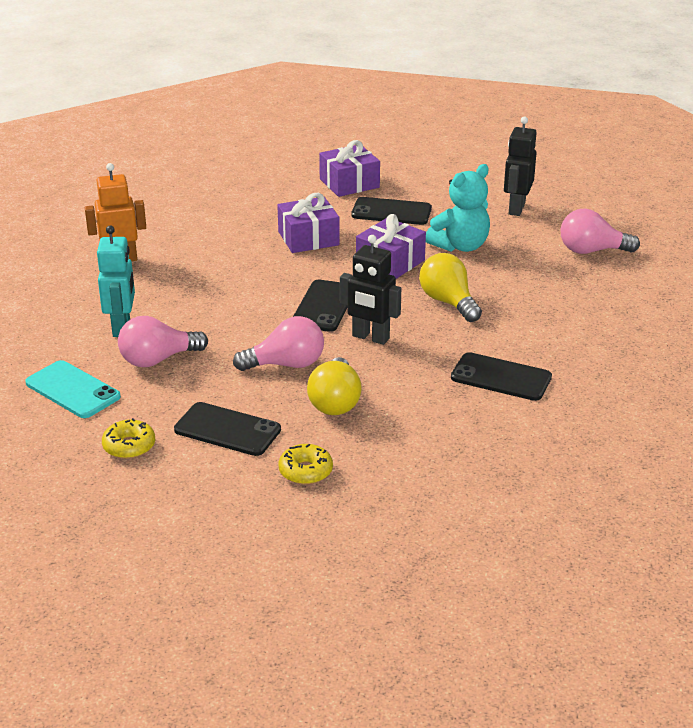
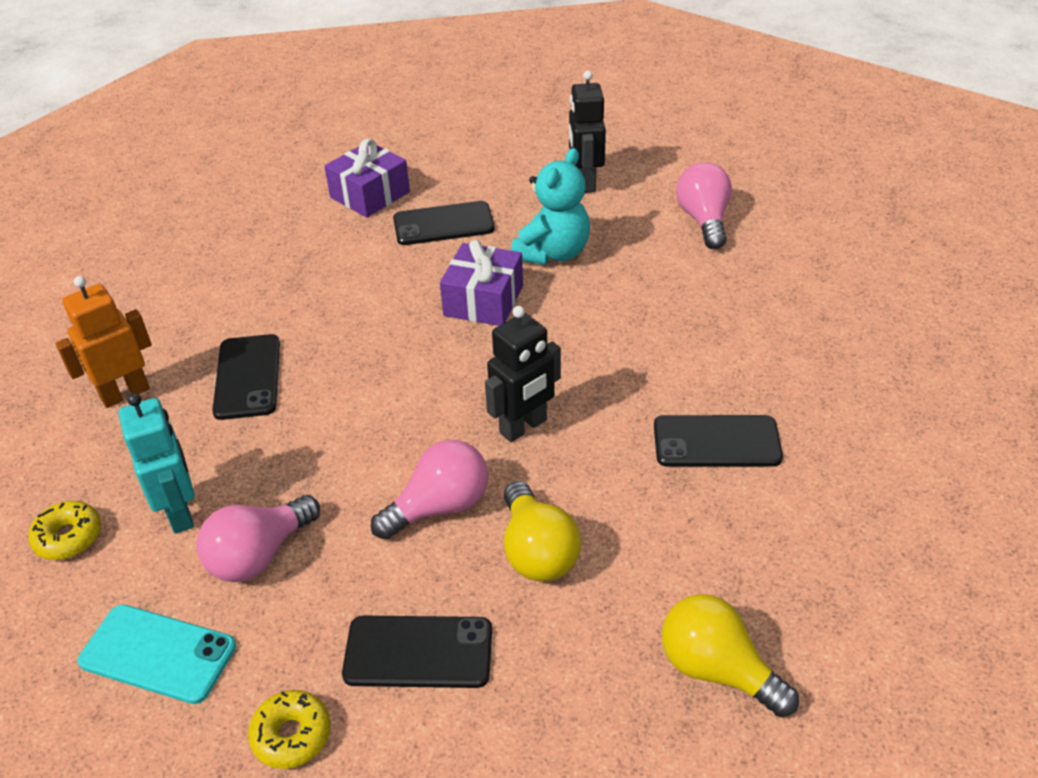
camera: 20 degrees left, 10 degrees up
purple gift [277,193,340,253] -> none
yellow donut [279,444,333,485] -> yellow donut moved to [28,501,101,560]
black phone [293,280,348,332] -> black phone moved to [212,334,280,420]
black robot [340,235,401,345] -> black robot turned 45 degrees counterclockwise [485,306,561,442]
yellow light bulb [419,253,482,322] -> yellow light bulb moved to [662,594,799,717]
pink light bulb [560,208,640,254] -> pink light bulb turned 105 degrees clockwise [676,162,732,249]

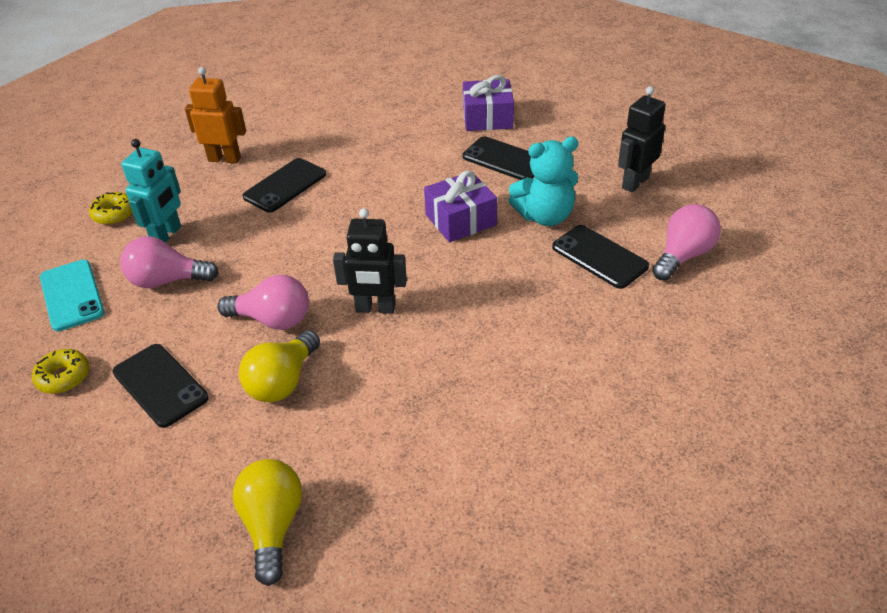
camera: 45 degrees right, 0 degrees up
black phone [654,415,783,467] -> black phone moved to [552,225,649,289]

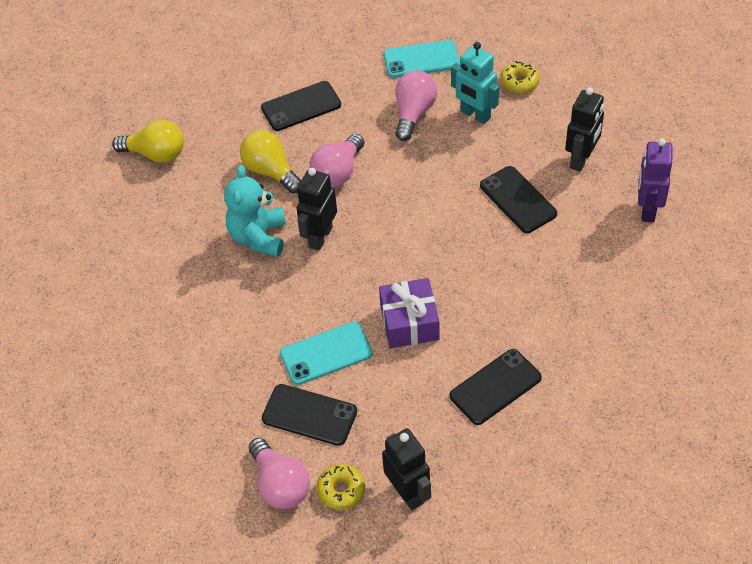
camera: 110 degrees right, 10 degrees up
yellow donut [32,349,89,394] -> yellow donut moved to [316,464,365,510]
orange robot [185,67,246,164] -> black robot [565,87,604,172]
purple gift [463,75,514,131] -> none
turquoise teddy bear [508,137,578,226] -> turquoise teddy bear moved to [224,165,286,257]
black phone [552,225,649,289] -> black phone turned 45 degrees clockwise [262,384,357,446]
none -> turquoise phone [280,322,373,385]
none -> purple robot [638,138,672,222]

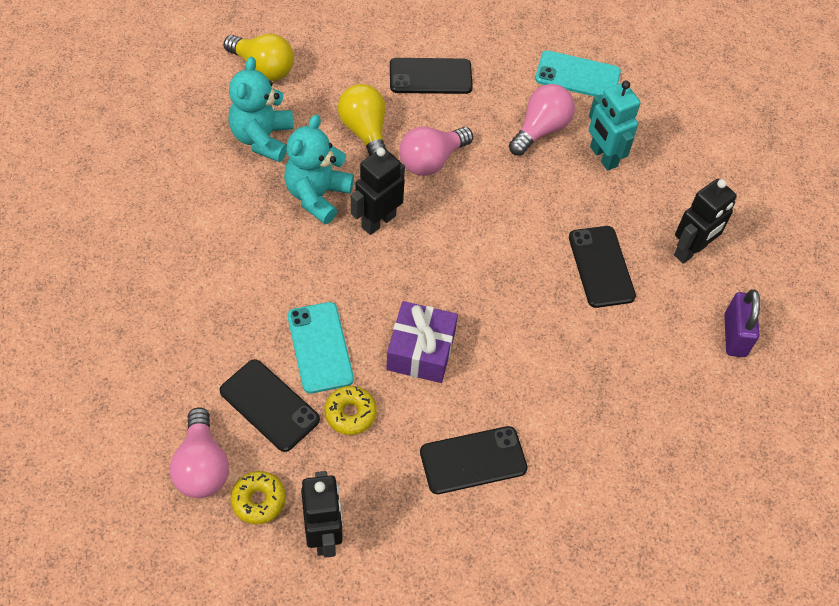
camera: 15 degrees right, 5 degrees up
turquoise phone [280,322,373,385] -> turquoise phone turned 75 degrees clockwise [288,302,354,393]
yellow donut [500,61,540,94] -> yellow donut moved to [325,386,377,435]
purple robot [638,138,672,222] -> purple padlock [724,289,760,357]
none -> turquoise teddy bear [229,57,294,162]

